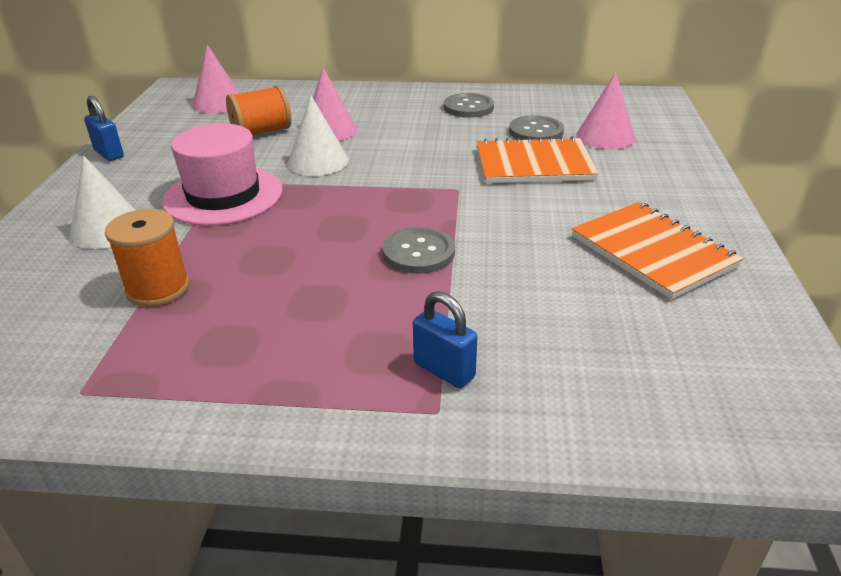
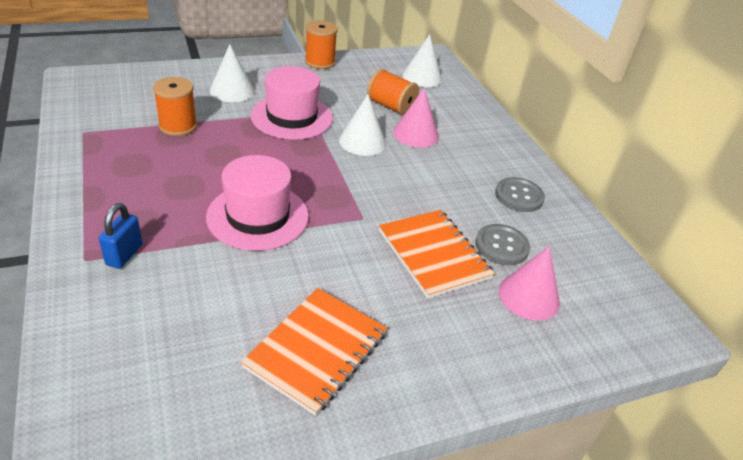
camera: 60 degrees right, 5 degrees up
blue padlock [84,96,124,161] -> orange spool [305,20,338,69]
pink cone [192,45,240,113] -> white cone [402,34,442,87]
grey button [383,227,455,274] -> pink hat [206,155,309,251]

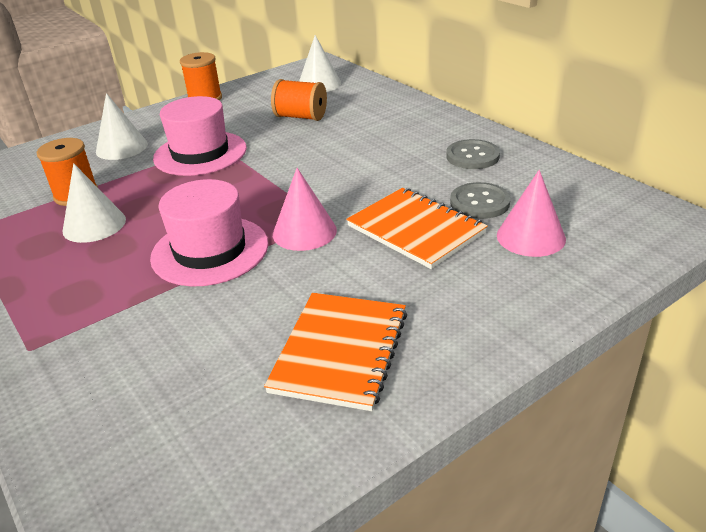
camera: 10 degrees left, 5 degrees down
blue padlock [99,203,143,269] -> none
white cone [339,94,386,156] -> white cone moved to [62,163,126,243]
pink cone [393,88,439,148] -> pink cone moved to [273,168,337,251]

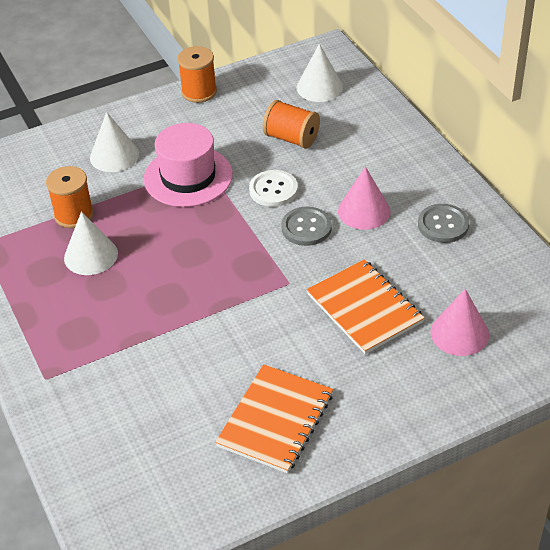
camera: 10 degrees right, 10 degrees up
pink hat [150,179,268,286] -> none
pink cone [273,168,337,251] -> pink cone moved to [338,166,391,230]
grey button [450,182,511,219] -> grey button moved to [281,206,332,246]
none -> white button [249,170,298,207]

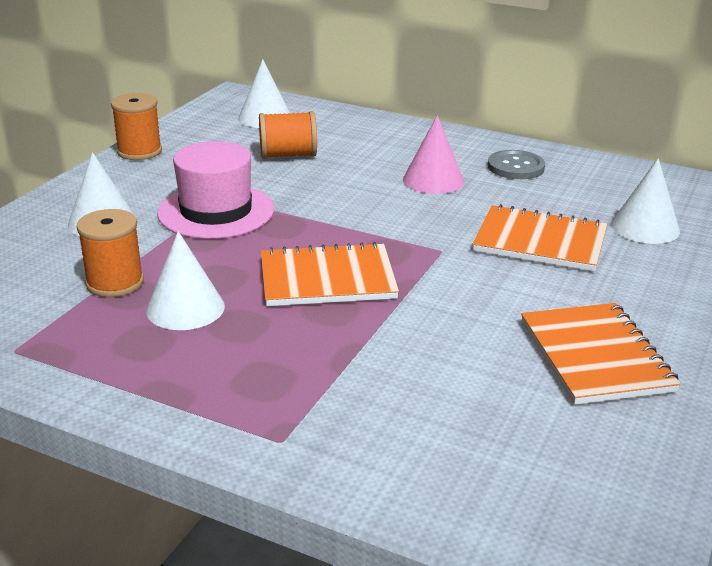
camera: 40 degrees left, 15 degrees down
white button [249,170,298,207] -> none
grey button [281,206,332,246] -> none
pink cone [430,289,489,356] -> white cone [611,158,680,244]
none -> orange notebook [261,242,399,306]

